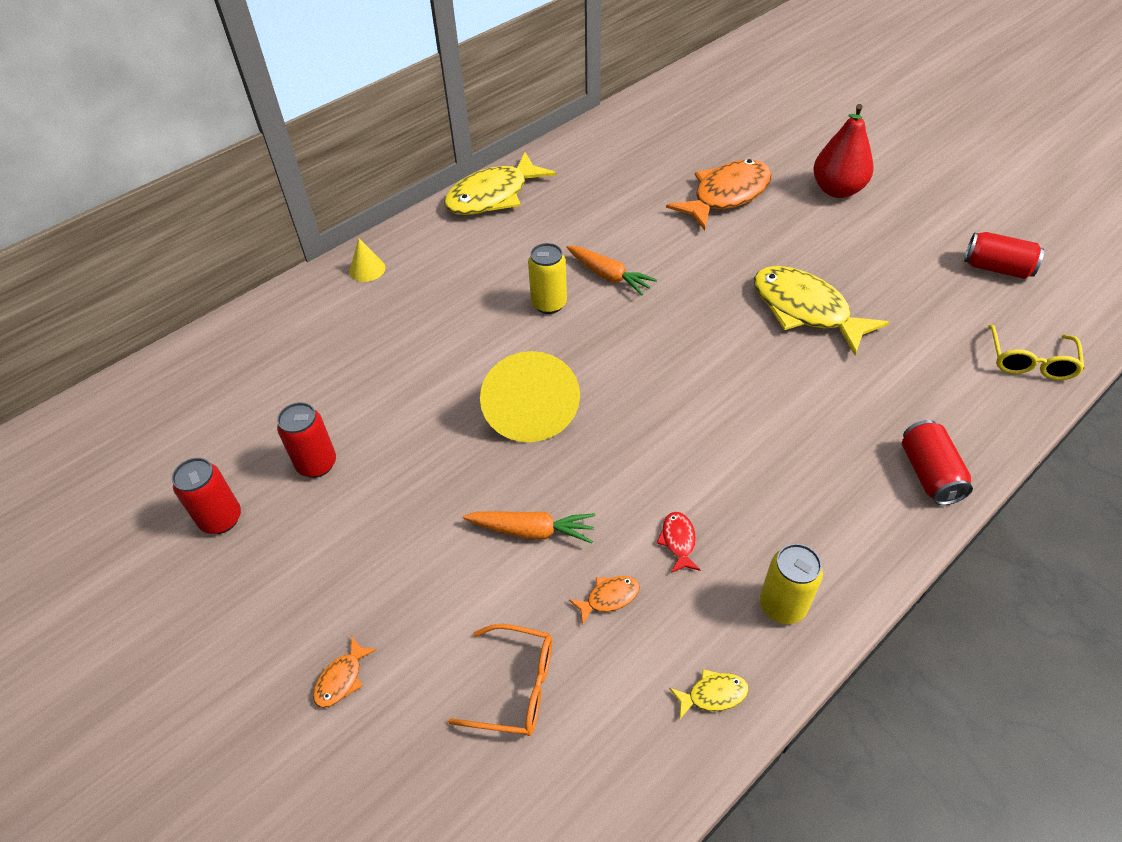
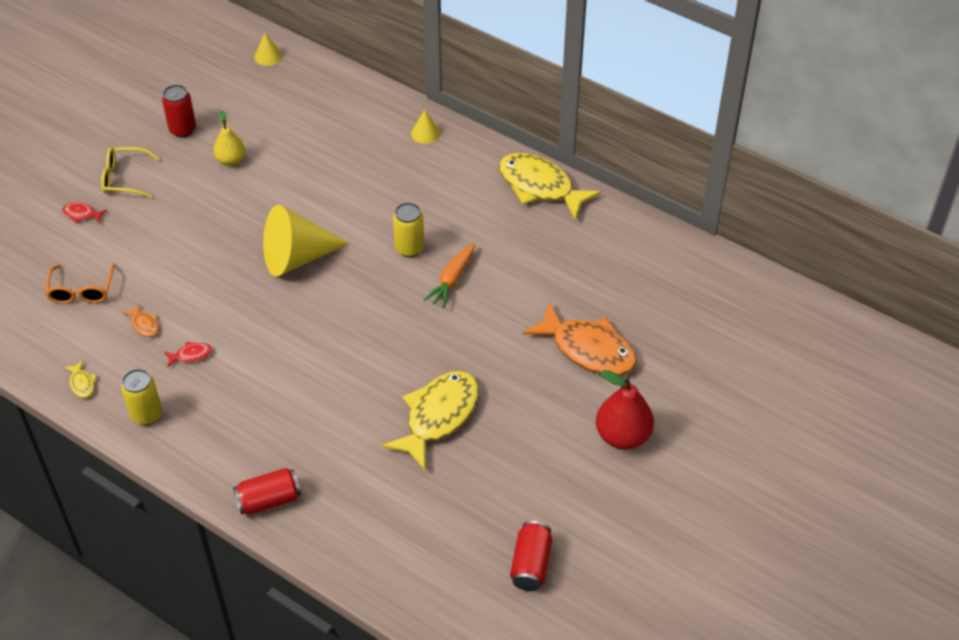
camera: 75 degrees right, 0 degrees up
red can [277,402,336,478] -> yellow pear [213,111,245,166]
orange fish [313,637,377,708] -> red fish [62,202,107,223]
orange carrot [463,511,595,544] -> none
yellow glasses [988,325,1084,380] -> yellow glasses moved to [101,147,160,198]
none -> yellow cone [254,33,282,66]

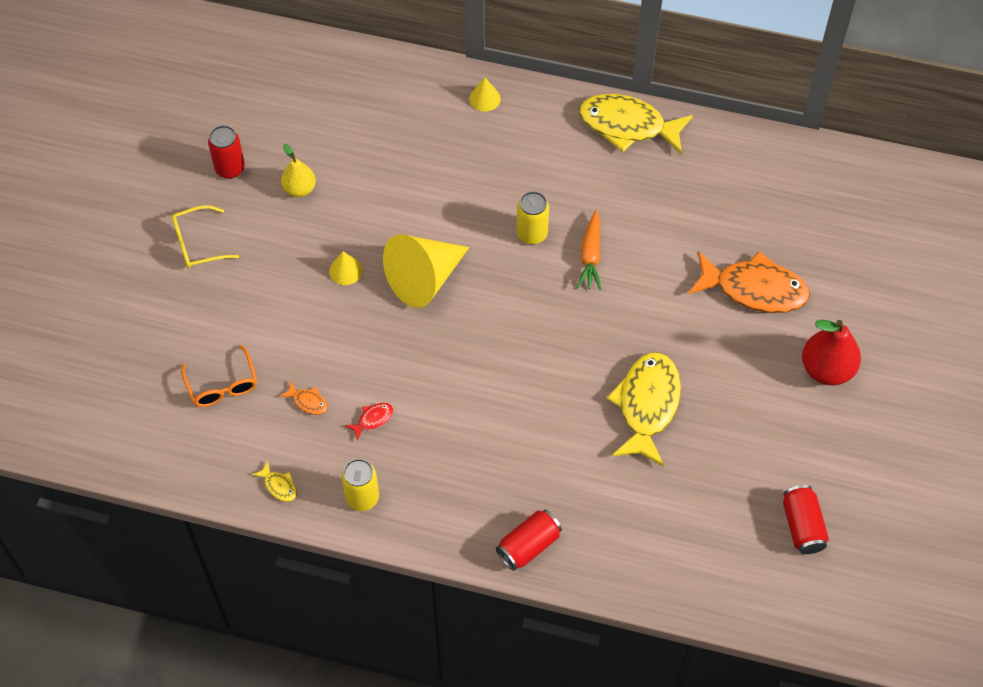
camera: 20 degrees left, 10 degrees up
red fish [62,202,107,223] -> none
yellow cone [254,33,282,66] -> yellow cone moved to [329,251,362,285]

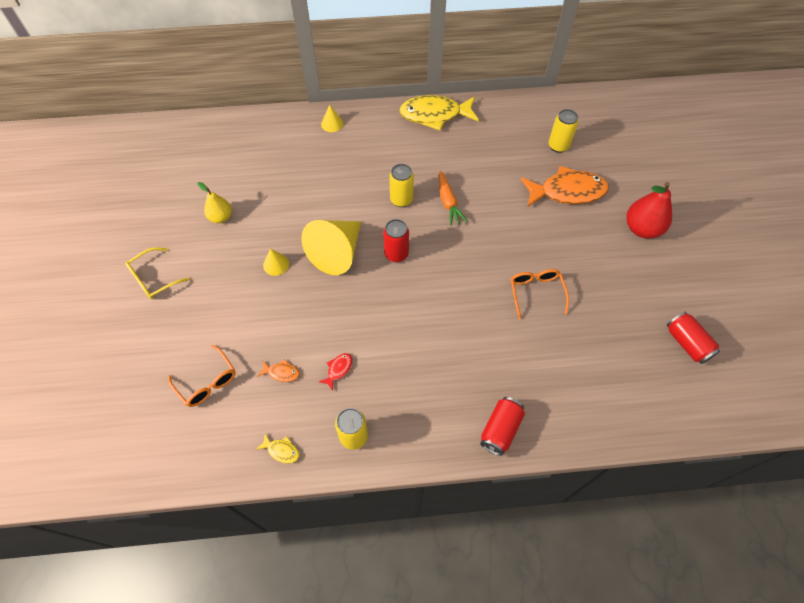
camera: 20 degrees left, 0 degrees up
red can [208,125,245,179] -> red can moved to [383,219,409,262]
yellow fish [606,353,681,467] -> orange glasses [511,269,569,320]
none -> yellow can [548,109,578,153]

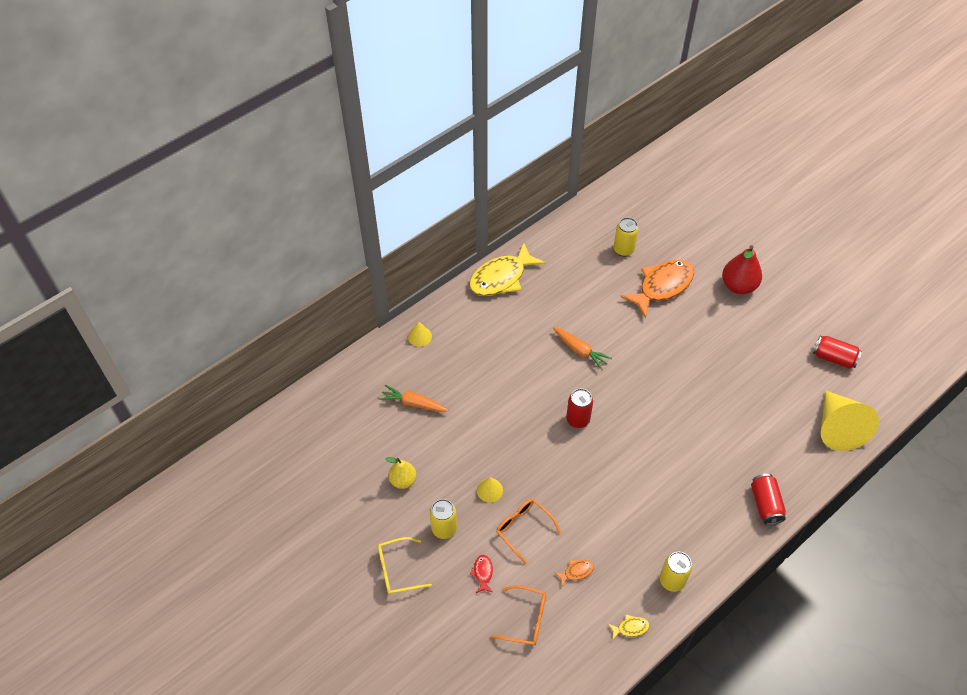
camera: 35 degrees left, 5 degrees down
yellow glasses [125,247,190,299] -> yellow glasses turned 60 degrees clockwise [378,537,432,595]
yellow cone [301,220,361,275] -> yellow cone moved to [821,391,879,451]
red fish [319,353,353,391] -> red fish moved to [470,555,493,593]
yellow can [389,164,414,207] -> yellow can moved to [430,499,457,539]
orange glasses [511,269,569,320] -> orange glasses moved to [496,499,561,564]
none -> orange carrot [379,385,448,412]

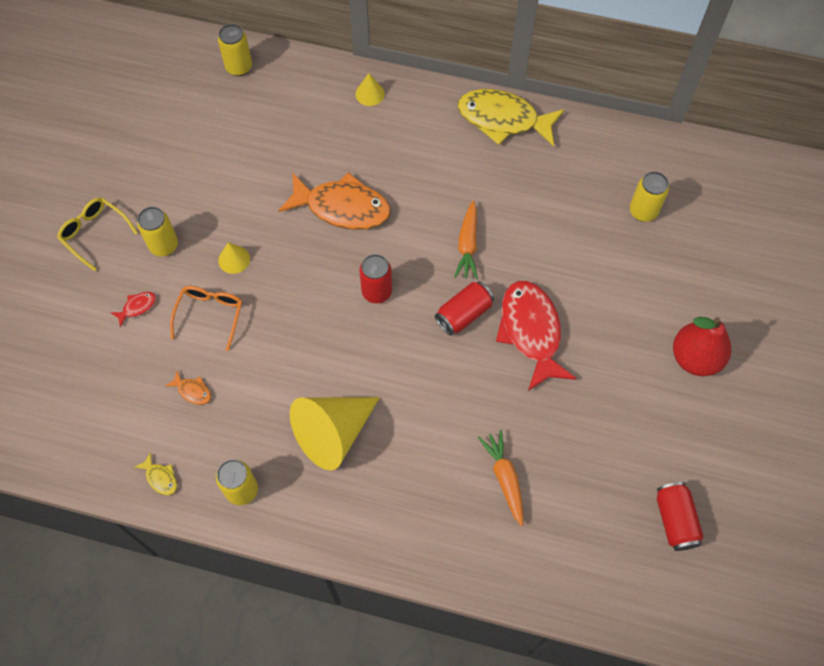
camera: 55 degrees right, 10 degrees up
orange carrot [379,385,448,412] -> orange carrot moved to [478,430,523,526]
yellow pear [385,457,417,489] -> none
orange glasses [491,585,546,646] -> none
orange fish [620,259,694,318] -> orange fish moved to [278,172,391,230]
red can [751,474,786,525] -> red can moved to [435,281,494,336]
yellow cone [821,391,879,451] -> yellow cone moved to [290,397,380,470]
none -> yellow can [218,24,252,76]
none -> red fish [496,281,577,391]

